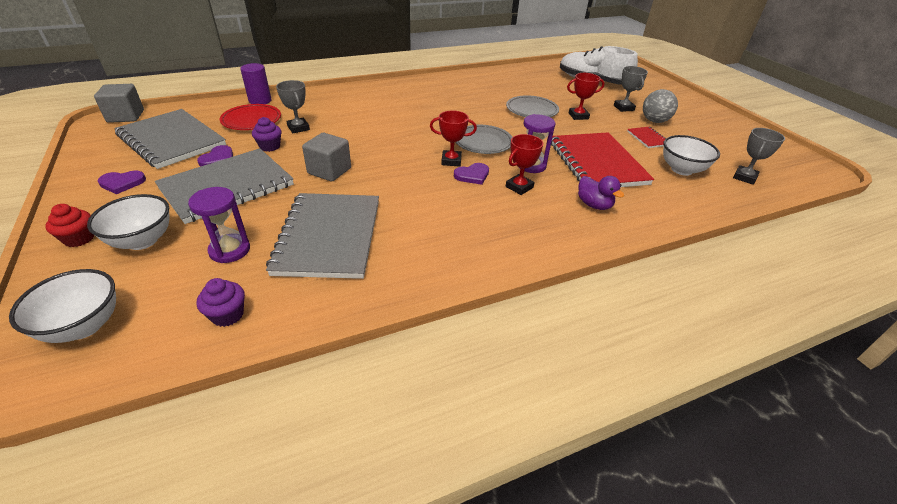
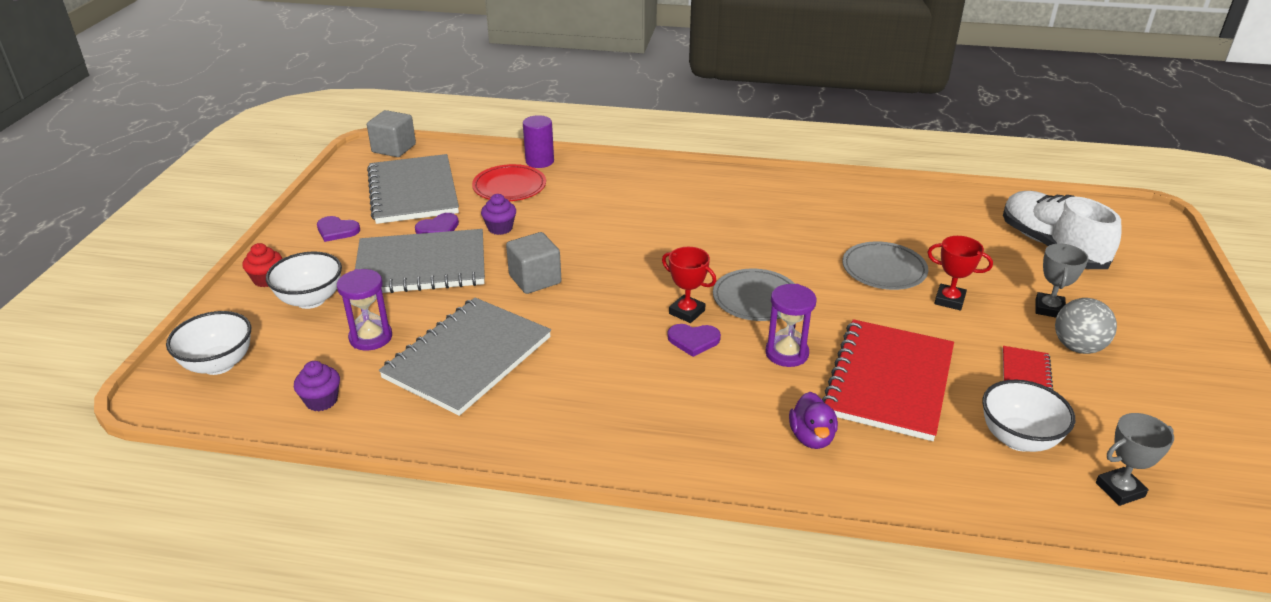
camera: 35 degrees right, 5 degrees down
grey trophy [276,80,310,133] -> none
red trophy [505,134,543,195] -> none

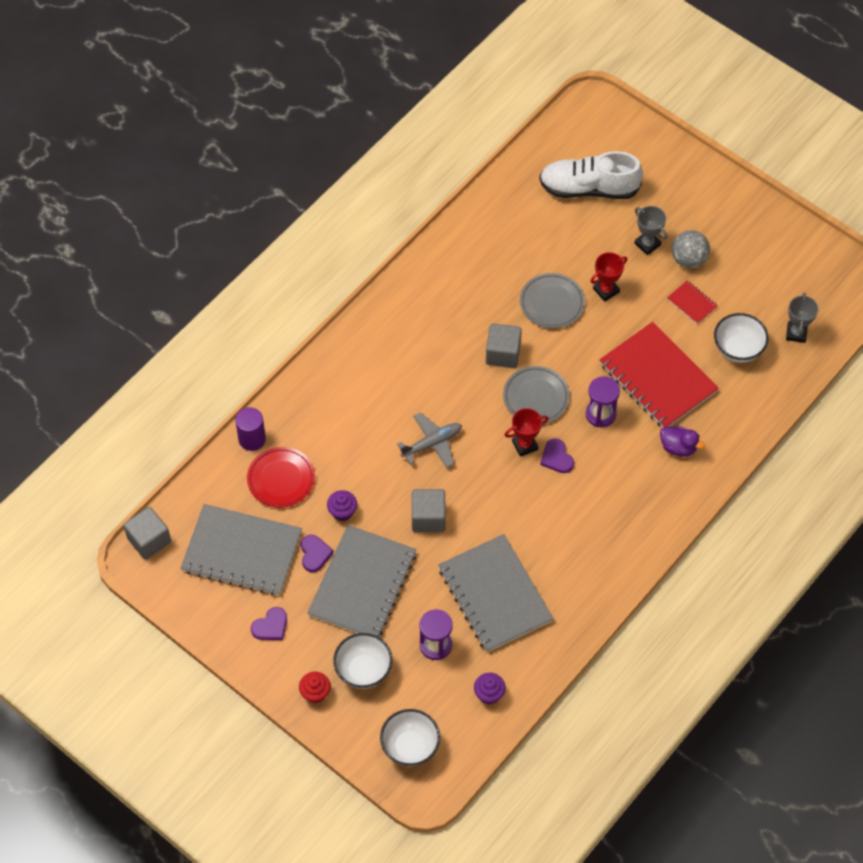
camera: 60 degrees left, 25 degrees up
purple heart [668,324,721,357] -> purple heart turned 120 degrees clockwise [540,439,574,473]
none -> grey plane [397,412,462,468]
none -> grey cube [486,323,522,368]

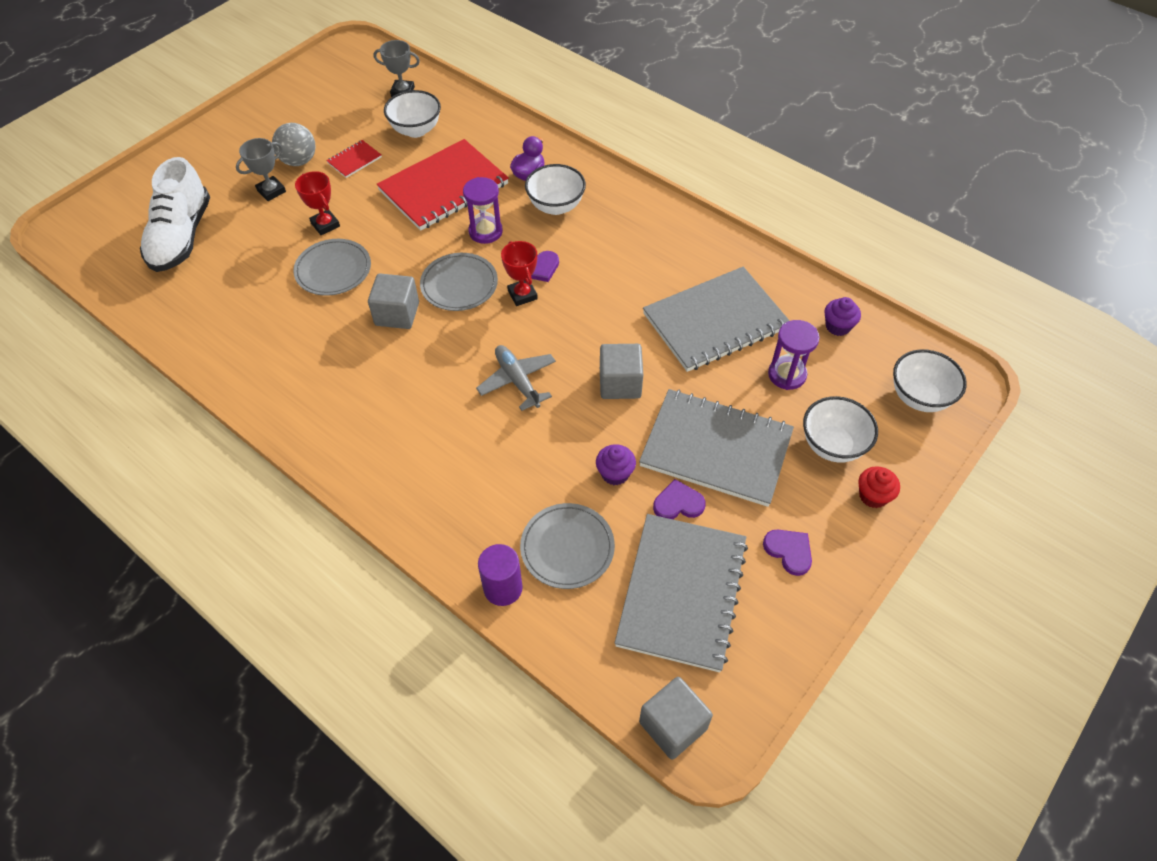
camera: 90 degrees left, 5 degrees down
red plate [247,447,315,508] -> grey plate [520,503,615,589]
none -> white bowl [525,164,586,215]

